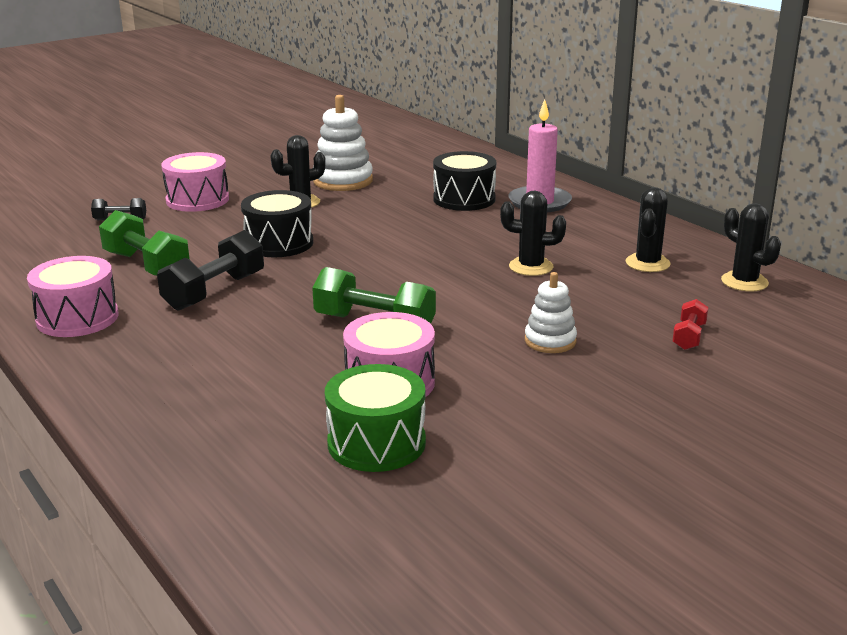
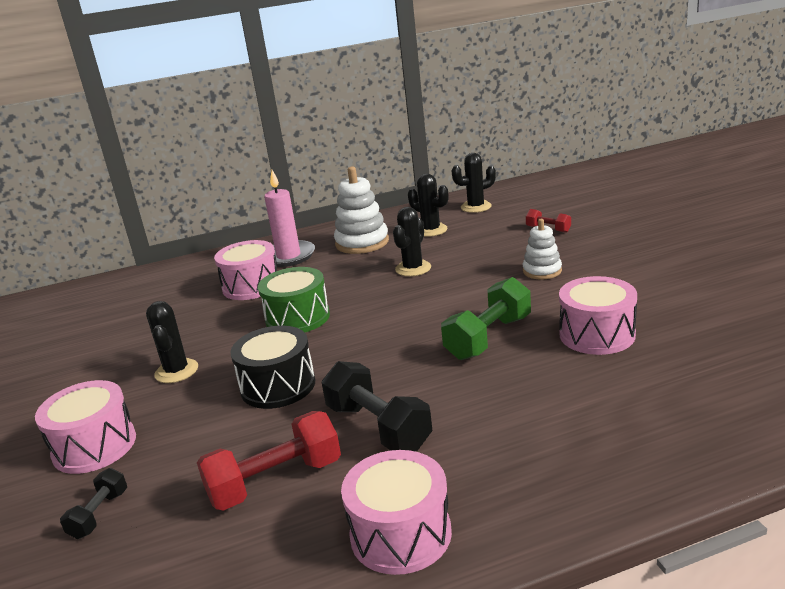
camera: 70 degrees left, 0 degrees up
green dumbbell [99,210,190,276] -> red dumbbell [197,411,341,511]
white stacking toy [313,95,373,191] -> white stacking toy moved to [334,167,389,254]
green drum [325,364,426,472] -> green drum moved to [258,267,330,332]
black drum [433,151,496,211] -> pink drum [214,240,277,300]

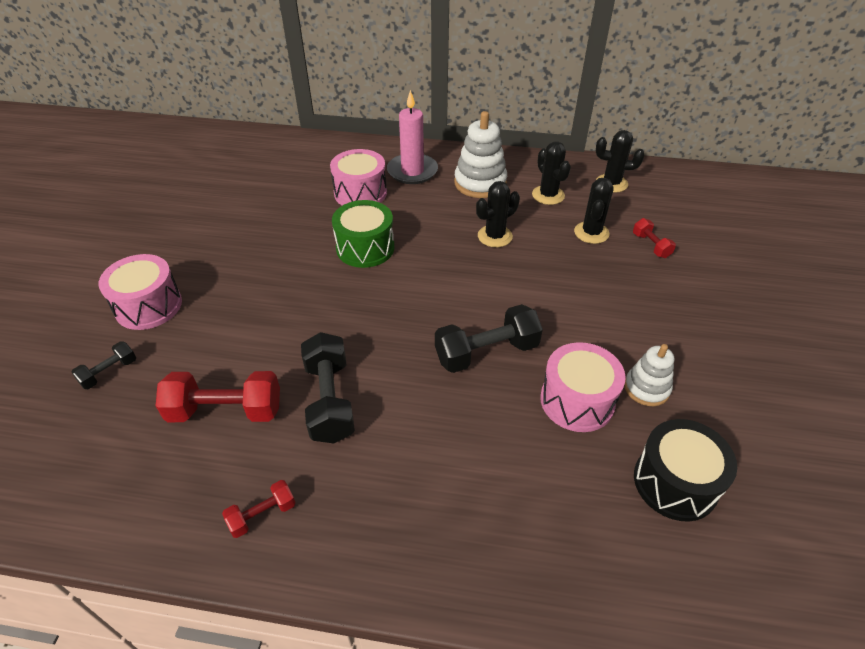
camera: 25 degrees right, 20 degrees up
black cactus [146,301,198,383] -> black cactus moved to [574,178,614,244]
black drum [231,326,315,409] -> black drum moved to [634,419,737,522]
pink drum [341,450,452,575] -> red dumbbell [222,480,296,538]
green dumbbell [441,277,531,360] -> black dumbbell [435,304,543,373]
white stacking toy [523,219,562,280] -> white stacking toy moved to [624,344,674,406]

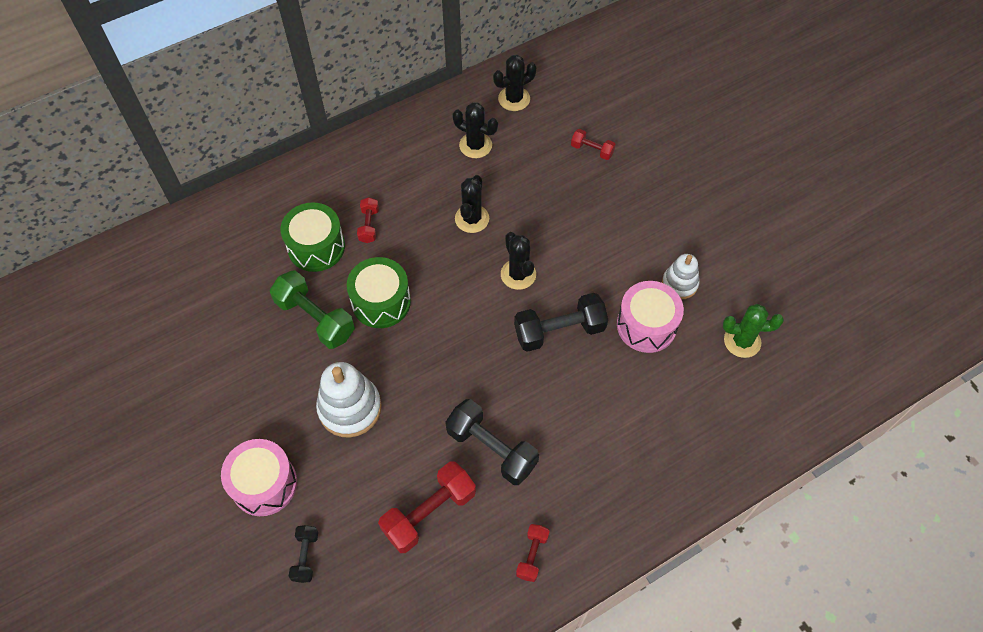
camera: 40 degrees left, 15 degrees up
pink drum [330,149,387,205] -> green drum [281,202,345,272]
pink candle [387,90,438,184] -> none
black dumbbell [435,304,543,373] -> black dumbbell turned 45 degrees clockwise [514,293,608,352]
white stacking toy [454,111,507,198] -> white stacking toy moved to [316,362,382,437]
black cactus [574,178,614,244] -> black cactus moved to [501,232,536,290]
black drum [634,419,737,522] -> green cactus [723,304,784,358]
none -> green dumbbell [270,271,355,349]
none -> red dumbbell [357,197,379,243]

